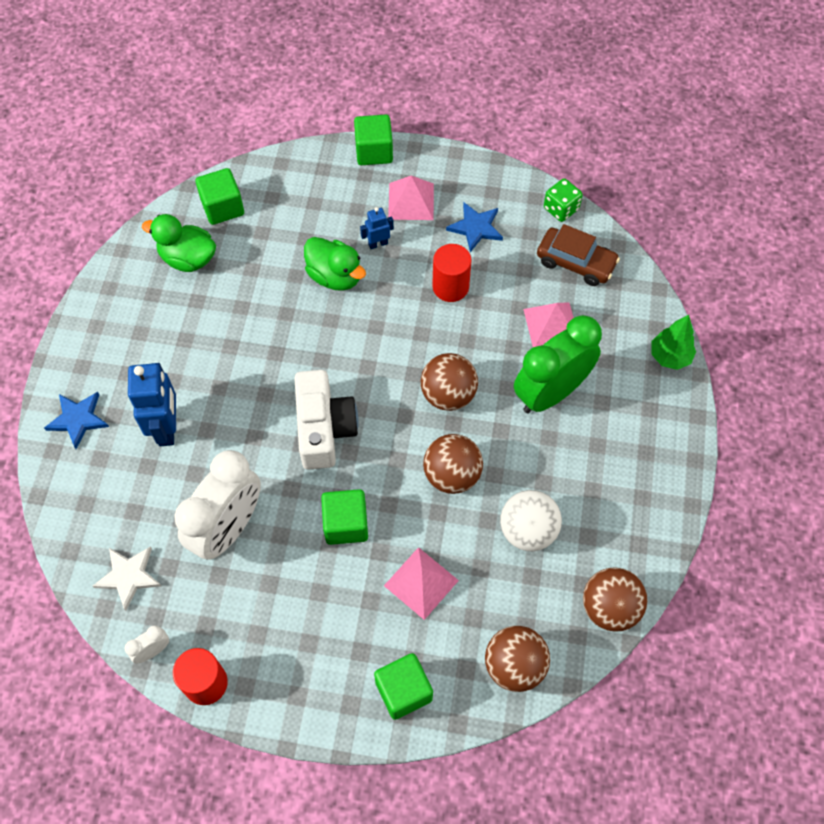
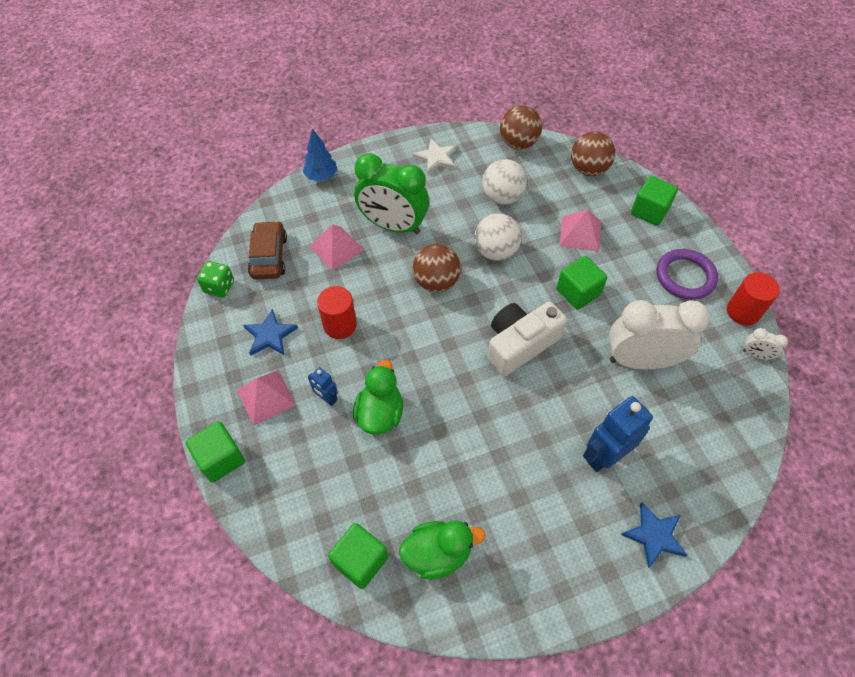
camera: 120 degrees left, 5 degrees down
white star [93,547,161,611] -> white star moved to [413,139,457,174]
green duck [142,214,216,272] -> green duck turned 90 degrees counterclockwise [399,520,485,580]
brown ball [423,434,483,494] -> white ball [474,213,521,261]
green tree [651,315,696,370] -> blue tree [303,128,338,181]
none -> purple ring [657,249,718,300]

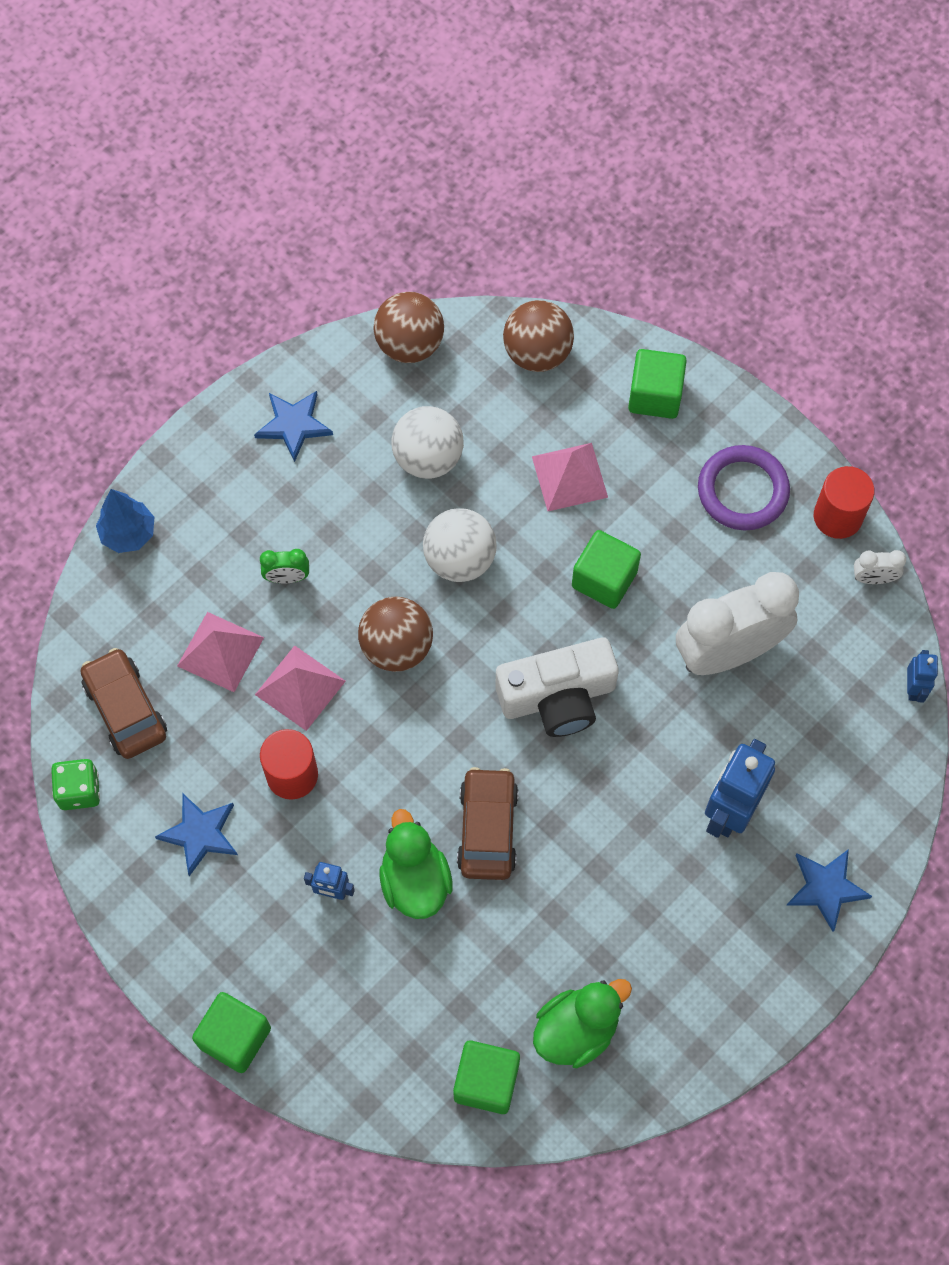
camera: 25 degrees left, 10 degrees up
pink pyramid [237,370,296,426] -> pink pyramid moved to [255,645,346,731]
green clock [354,153,429,234] -> green clock [260,549,309,583], size x0.41
white star [413,139,457,174] -> blue star [254,391,333,462]
white camera [487,302,567,376] -> white camera turned 135 degrees counterclockwise [495,637,619,737]
none -> brown car [457,767,519,880]
none -> blue robot [907,650,938,703]

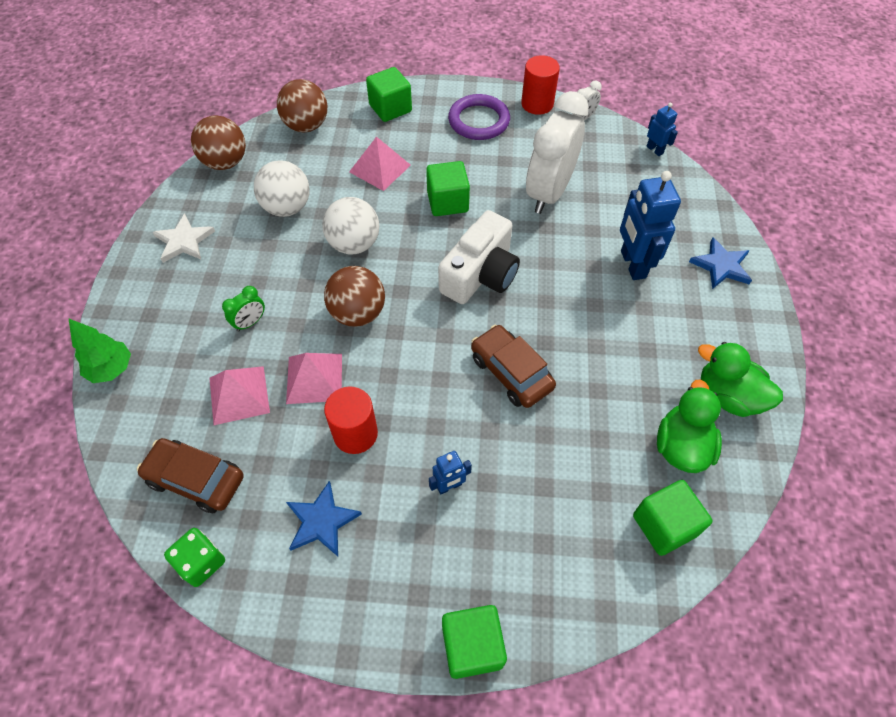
camera: 40 degrees left, 10 degrees down
blue tree [96,489,154,553] -> green tree [68,318,131,383]
blue star [254,391,333,462] -> white star [153,214,215,263]
green duck [379,809,453,919] -> green duck moved to [698,342,783,417]

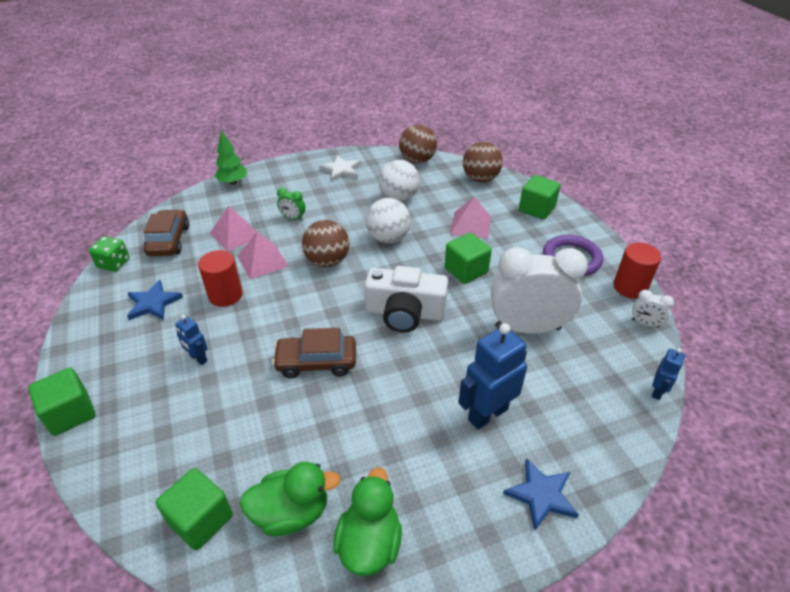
camera: 65 degrees right, 15 degrees down
brown car [471,325,556,408] -> brown car turned 120 degrees counterclockwise [272,328,356,378]

